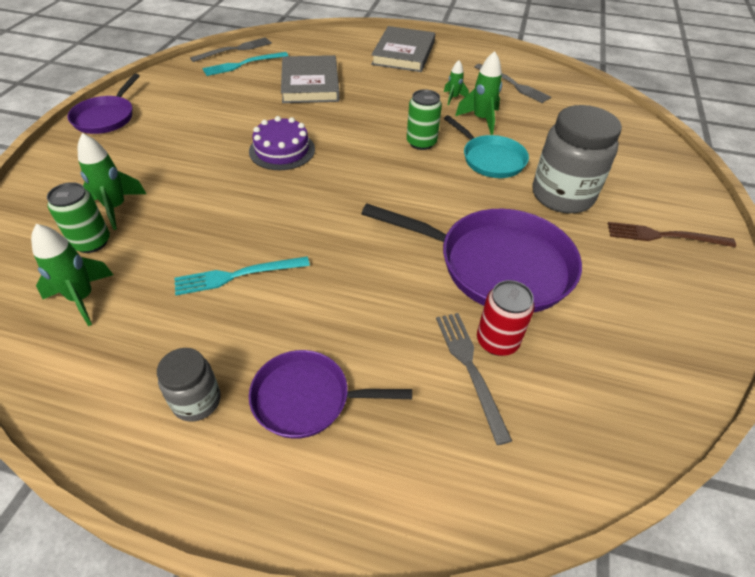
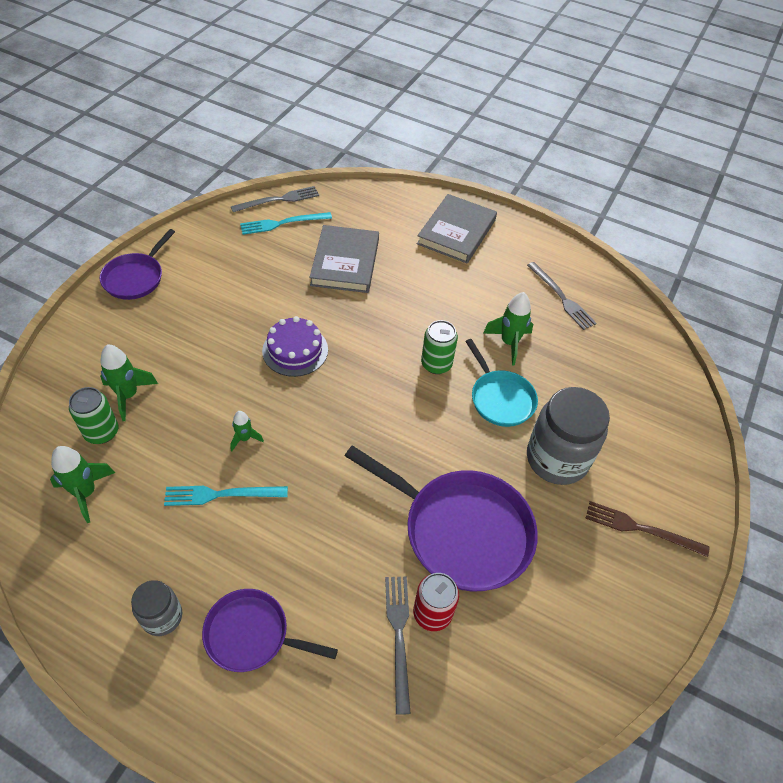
camera: 10 degrees right, 5 degrees up
green rocket [444,60,469,106] -> green rocket moved to [230,411,264,451]

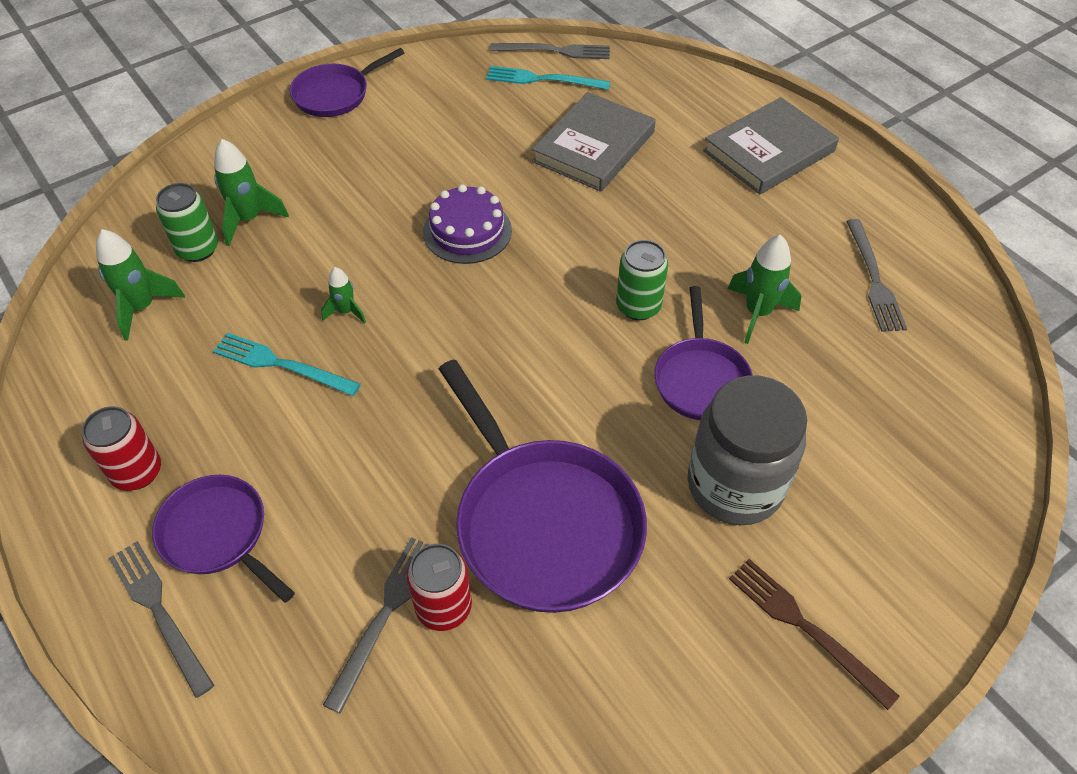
camera: 30 degrees right, 0 degrees up
grey jar [131,580,182,636] -> red can [82,406,161,491]
turquoise pan [465,339,538,427] -> purple pan [654,286,753,420]
none -> grey fork [109,541,214,698]

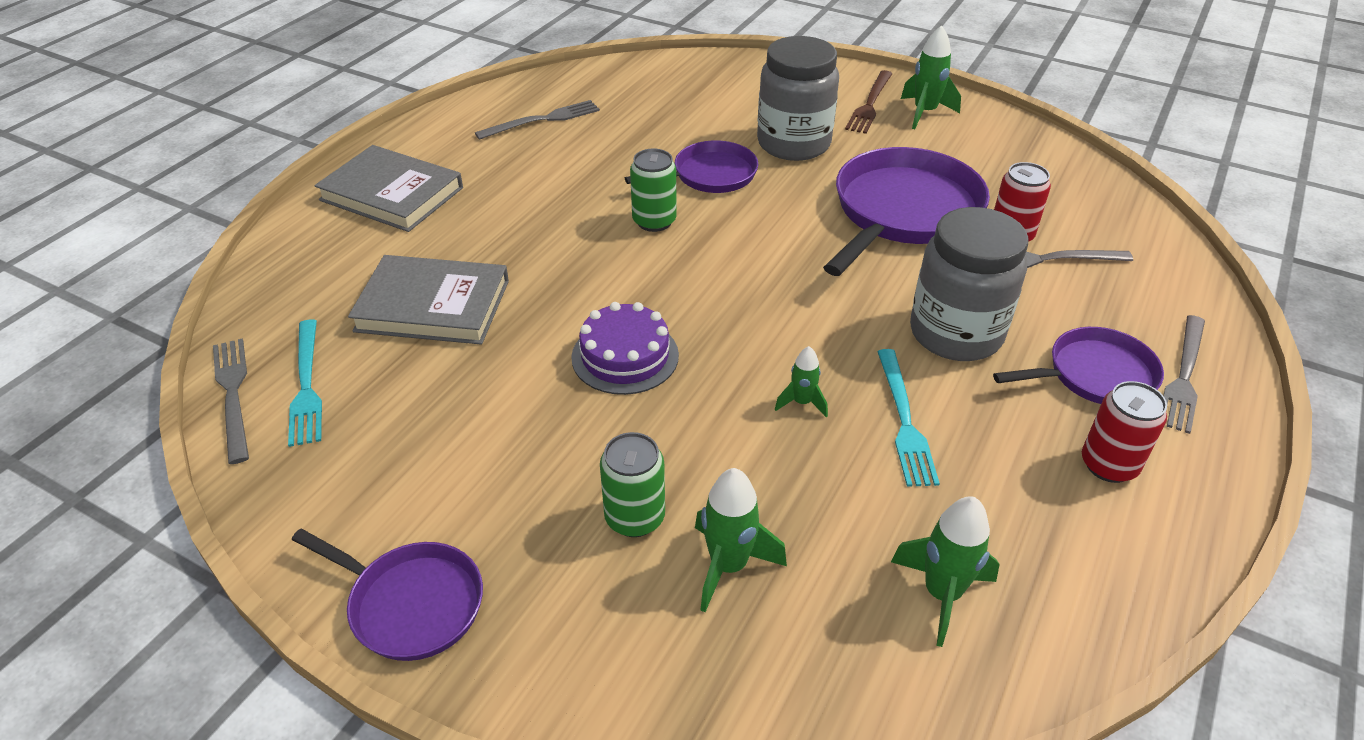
camera: 115 degrees left, 10 degrees down
purple pan [152,475,295,603] -> purple pan turned 120 degrees counterclockwise [993,327,1164,404]
green can [156,183,218,262] -> green can moved to [600,432,665,537]
green rocket [728,235,801,344] -> green rocket moved to [901,25,961,129]
none -> grey jar [910,207,1029,361]

